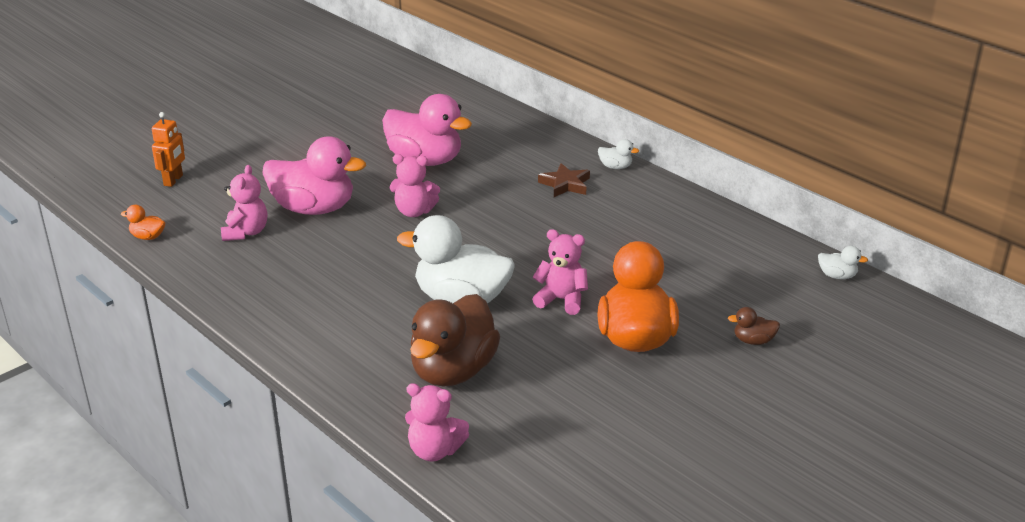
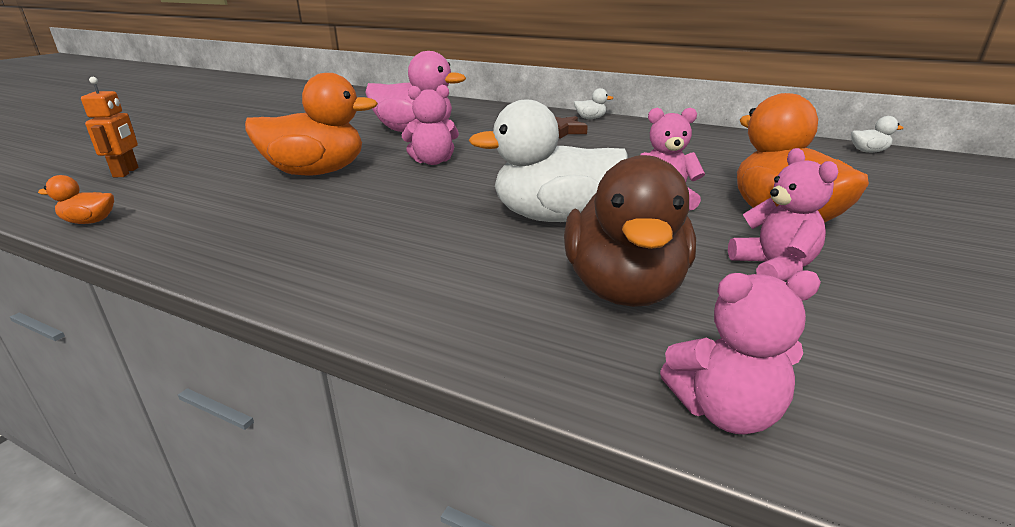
camera: 20 degrees left, 5 degrees down
pink teddy bear [221,165,267,241] -> pink teddy bear moved to [728,148,838,281]
pink duck [262,136,366,215] -> orange duck [245,73,378,175]
brown duck [728,307,780,345] -> none

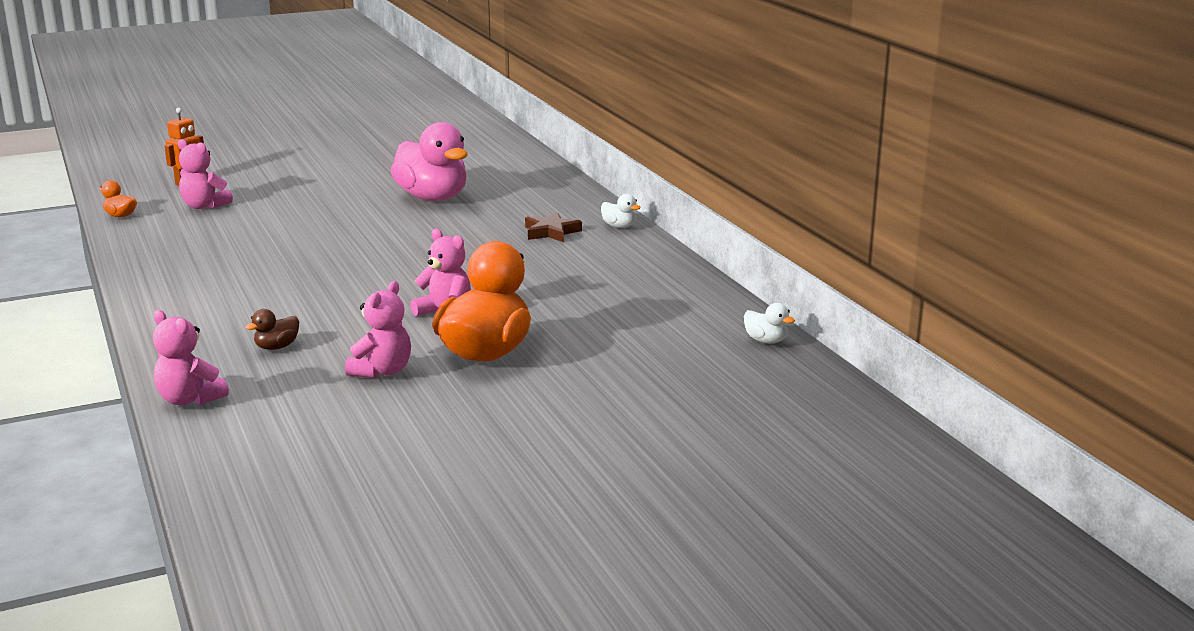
camera: 40 degrees right, 5 degrees down
orange duck [245,73,378,175] -> none
pink teddy bear [402,85,459,165] -> pink teddy bear moved to [178,139,233,209]
white duck [468,100,628,222] -> none
brown duck [564,155,696,307] -> brown duck [245,309,299,350], size x0.42

